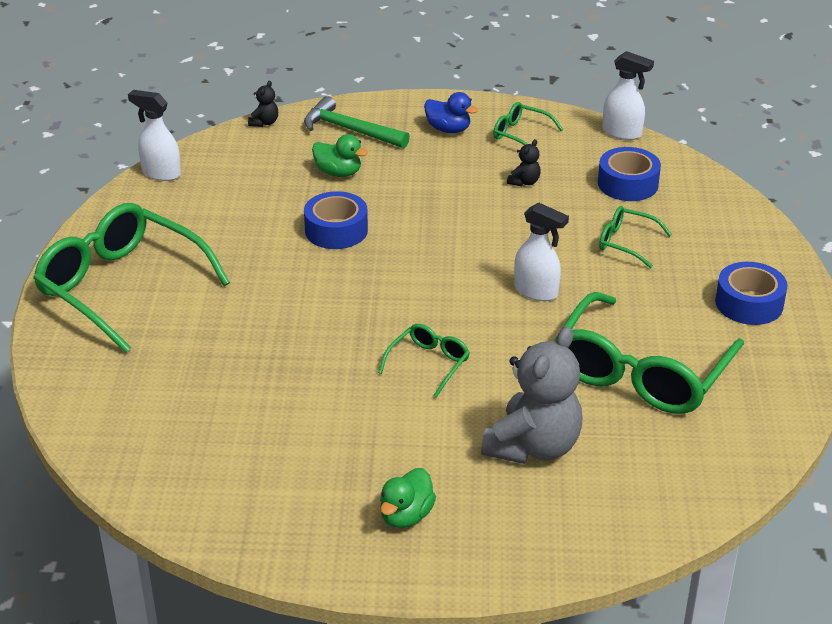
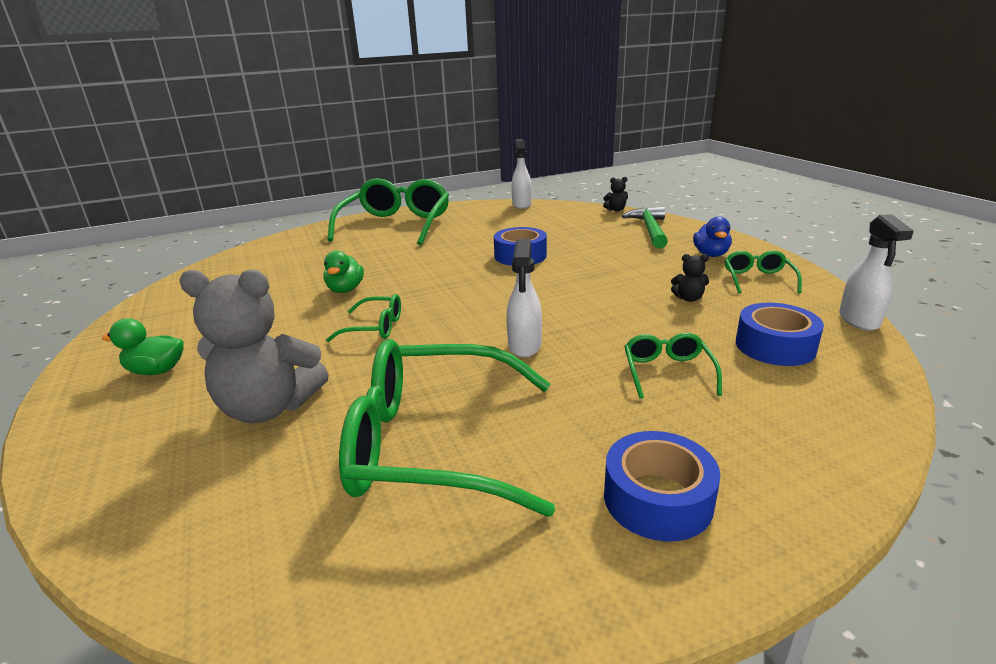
camera: 65 degrees right, 10 degrees down
green duck [312,134,368,177] -> green duck moved to [324,251,364,293]

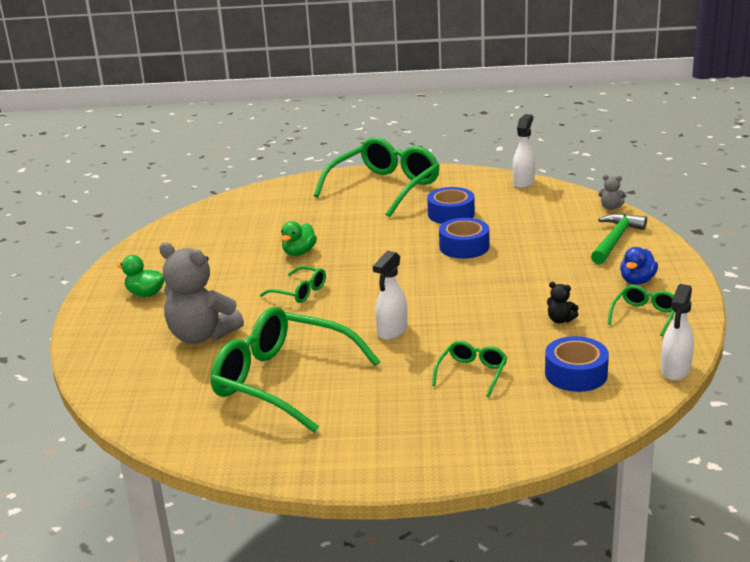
camera: 25 degrees right, 0 degrees up
black teddy bear [603,177,628,211] -> grey teddy bear [598,175,626,210]
blue tape [604,431,720,542] -> blue tape moved to [427,187,475,224]

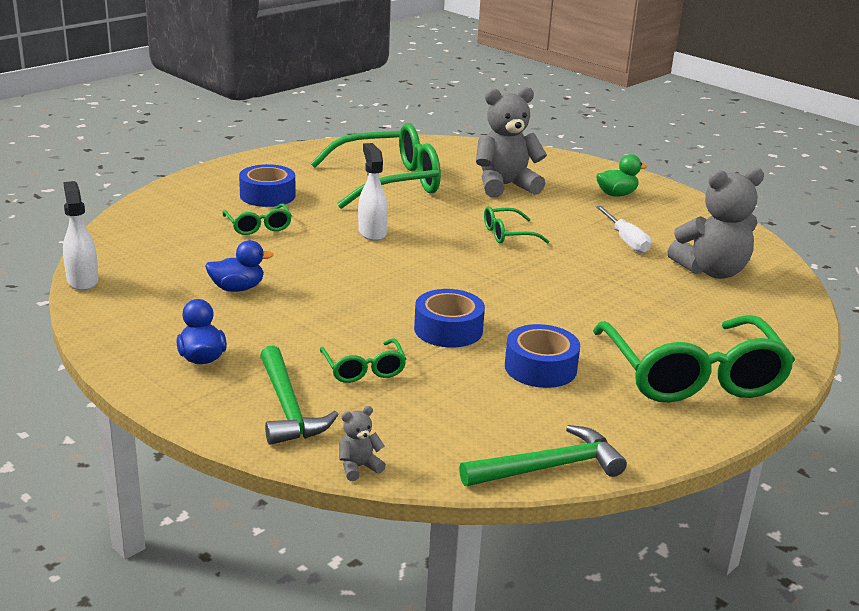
camera: 130 degrees right, 0 degrees up
green duck [281,221,317,256] -> none
white spray bottle [512,114,535,188] -> green hammer [459,425,627,486]
blue tape [545,336,609,392] -> blue tape moved to [239,164,296,207]
black teddy bear [547,282,579,323] -> blue duck [205,240,274,292]
green glasses [608,285,675,336] -> green glasses moved to [320,338,406,383]
none -> white screwdriver [596,206,651,253]
none -> grey teddy bear [667,168,764,279]

